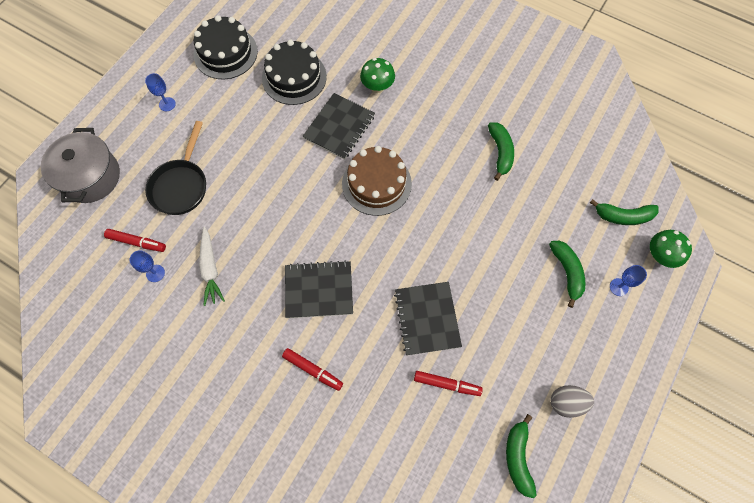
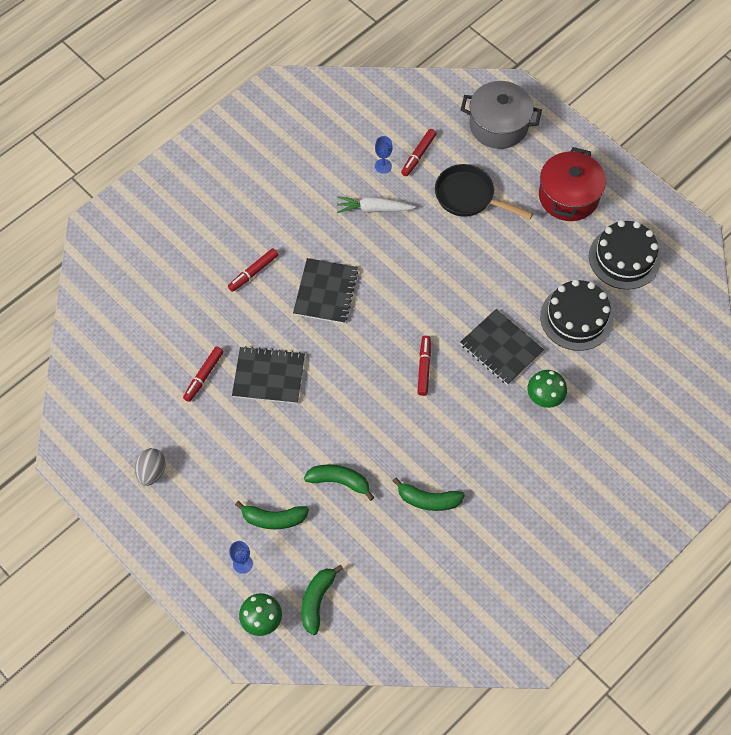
camera: 105 degrees right, 5 degrees down
blue goblet [145,73,176,111] -> red pot [539,147,606,221]
brown cake [342,146,412,216] -> red marker [417,336,431,396]
green banana [506,414,537,498] -> green banana moved to [304,465,375,501]

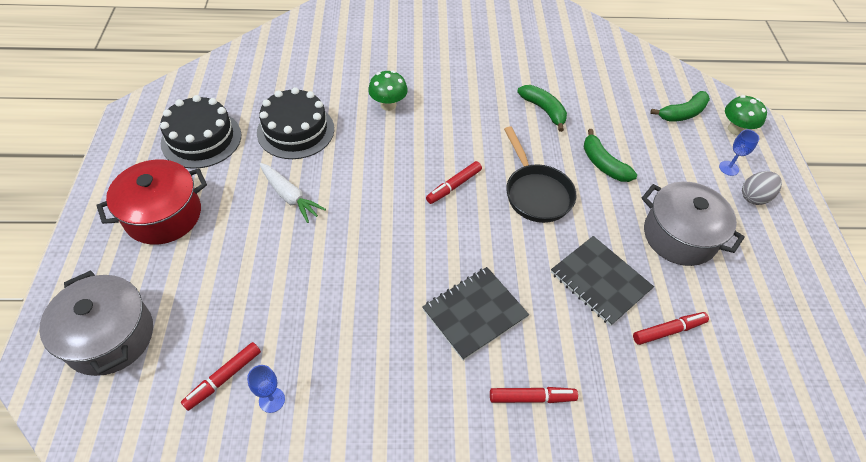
camera: 140 degrees left, 10 degrees down
grey egg [135,448,166,486] -> grey egg moved to [742,171,782,205]
green banana [235,501,309,529] -> none
white carrot [337,196,416,213] -> white carrot moved to [259,163,326,223]
red marker [401,129,436,176] -> red marker turned 150 degrees clockwise [181,342,261,411]
black pan [435,164,533,219] -> black pan moved to [504,127,576,223]
black notebook [460,309,544,385] -> none
none -> grey pot [641,181,745,266]

